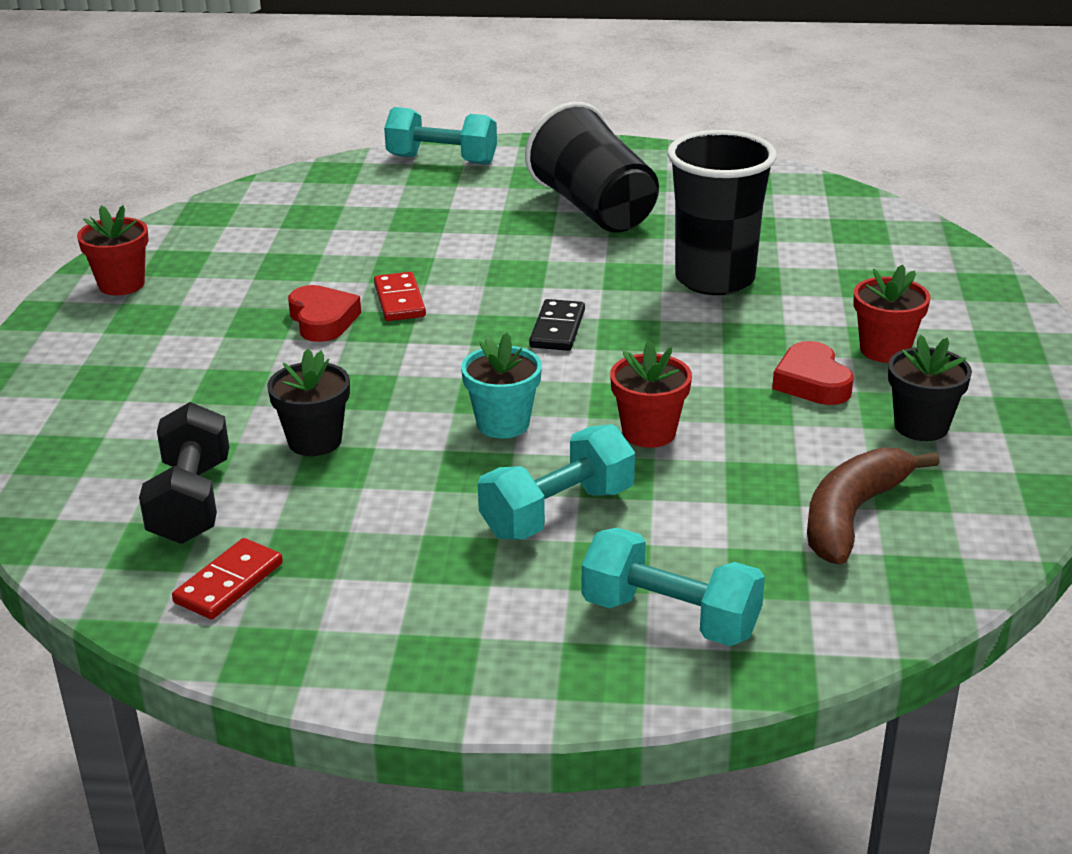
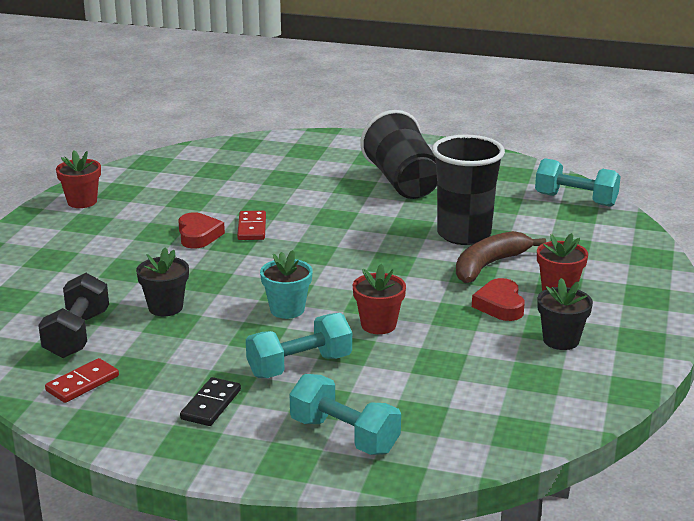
camera: 10 degrees right, 5 degrees down
turquoise dumbbell [384,107,497,165] -> turquoise dumbbell moved to [535,158,621,207]
black domino [529,299,585,351] -> black domino moved to [180,377,241,426]
brown banana [807,447,940,564] -> brown banana moved to [456,231,546,283]

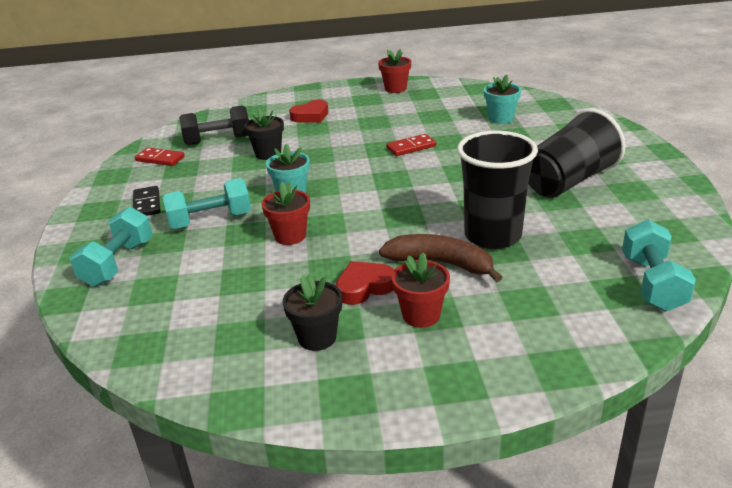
camera: 70 degrees right, 5 degrees up
red heart [178,213,225,248] -> red heart moved to [289,100,328,122]
black domino [180,377,241,426] -> black domino turned 75 degrees clockwise [133,186,161,216]
turquoise dumbbell [246,313,352,378] -> turquoise dumbbell turned 60 degrees counterclockwise [162,178,251,229]
none -> turquoise flower pot [484,75,521,124]

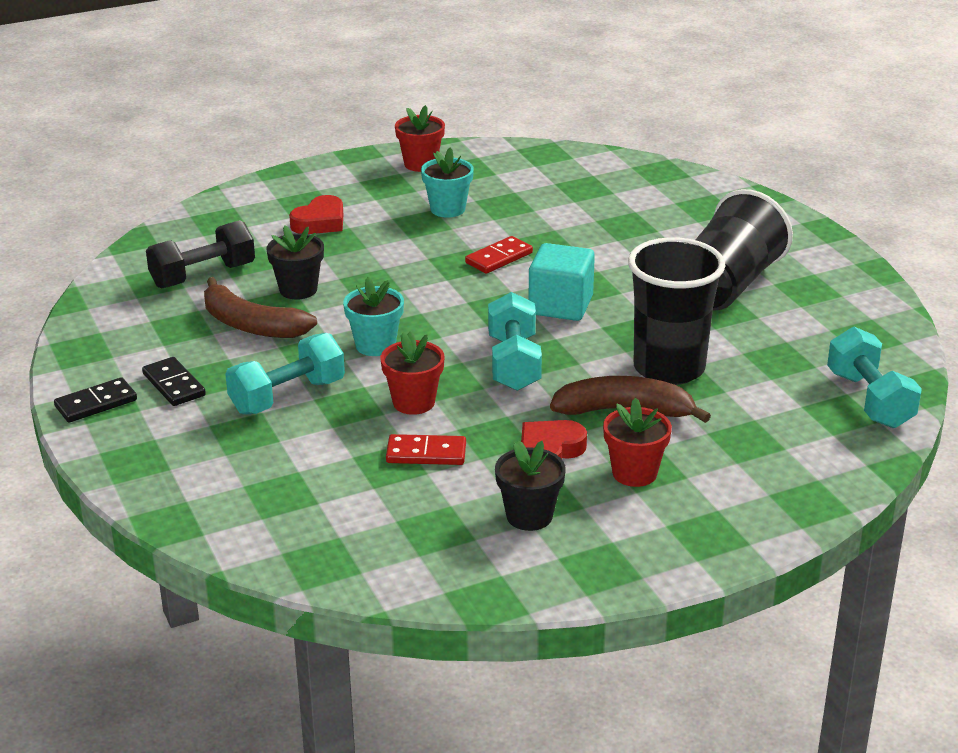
camera: 20 degrees left, 0 degrees up
turquoise dumbbell [70,207,153,287] -> turquoise dumbbell moved to [488,292,542,391]
red domino [135,147,185,166] -> red domino moved to [386,434,466,465]
turquoise flower pot [484,75,521,124] -> turquoise flower pot moved to [421,148,474,218]
none -> black domino [54,377,137,423]
none -> brown banana [204,277,317,338]
none -> turquoise cube [528,243,595,321]

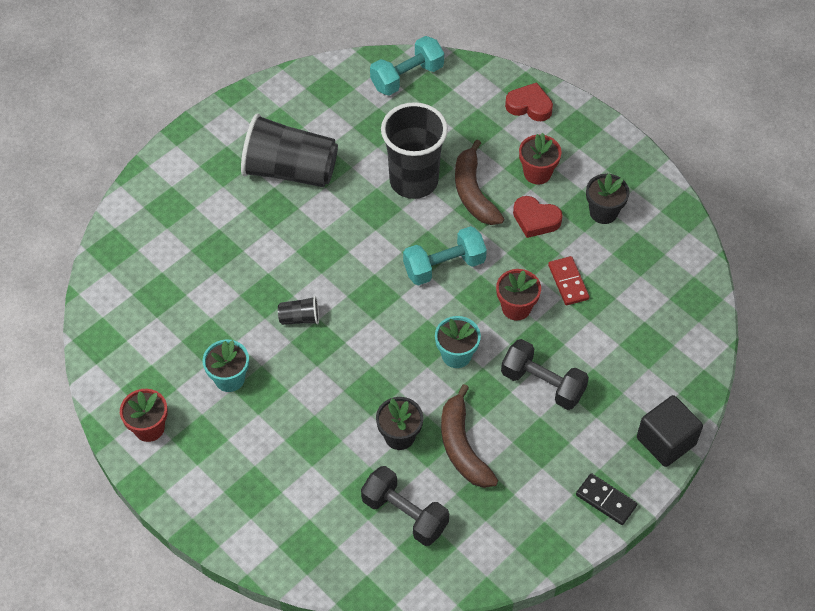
camera: 110 degrees left, 25 degrees up
black domino [142,357,206,406] -> none
brown banana [204,277,317,338] -> brown banana turned 150 degrees clockwise [441,384,498,488]
turquoise dumbbell [225,333,345,415] -> black dumbbell [501,339,589,410]
red heart [289,195,343,234] -> red heart moved to [505,82,553,121]
red domino [465,236,533,274] -> black cup [278,296,319,325]
turquoise cube [528,243,595,321] -> none
none -> black cube [637,395,703,467]

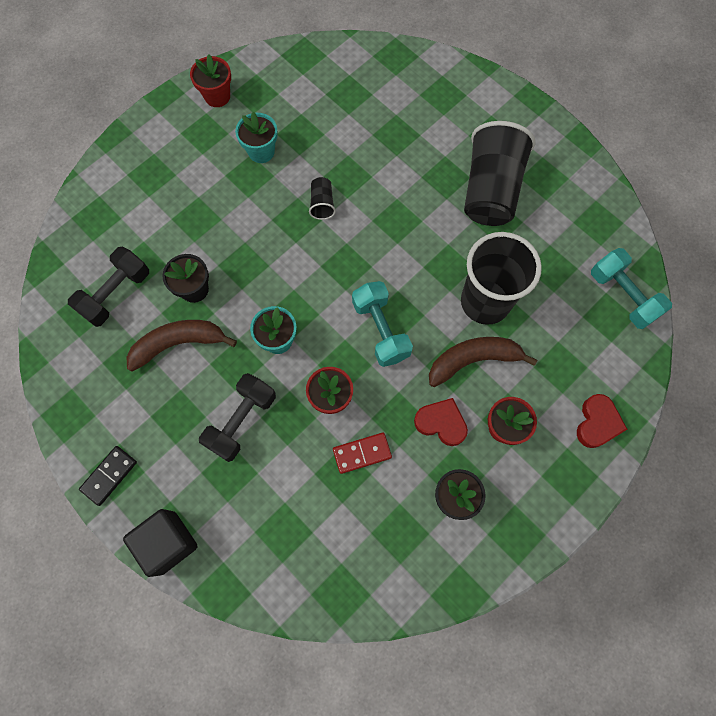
camera: 90 degrees right, 15 degrees up
red heart [513,196,563,238] -> red heart turned 90 degrees clockwise [414,398,468,446]

